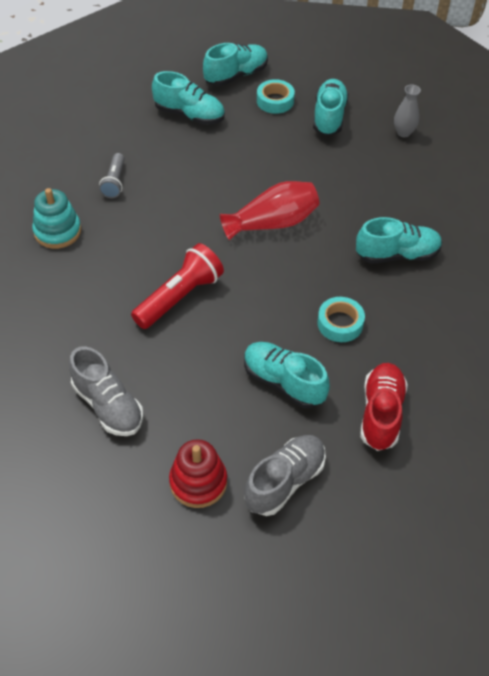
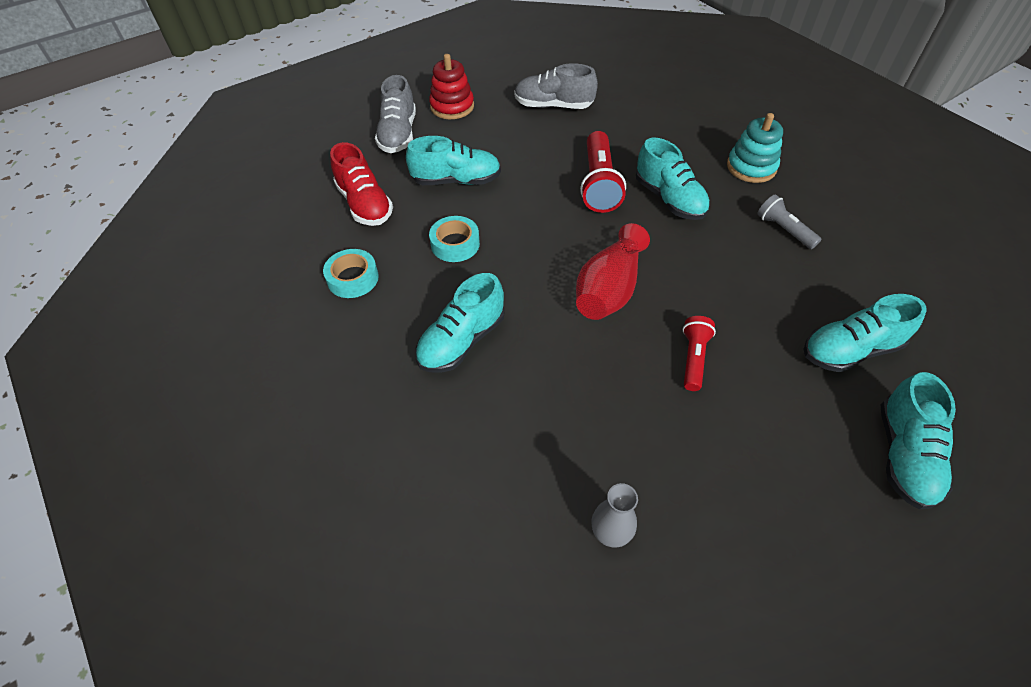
camera: 140 degrees right, 0 degrees up
turquoise tape [257,79,295,114] -> turquoise tape moved to [323,249,379,298]
turquoise shoe [313,79,349,136] -> turquoise shoe moved to [636,138,710,220]
none -> red flashlight [683,316,716,391]

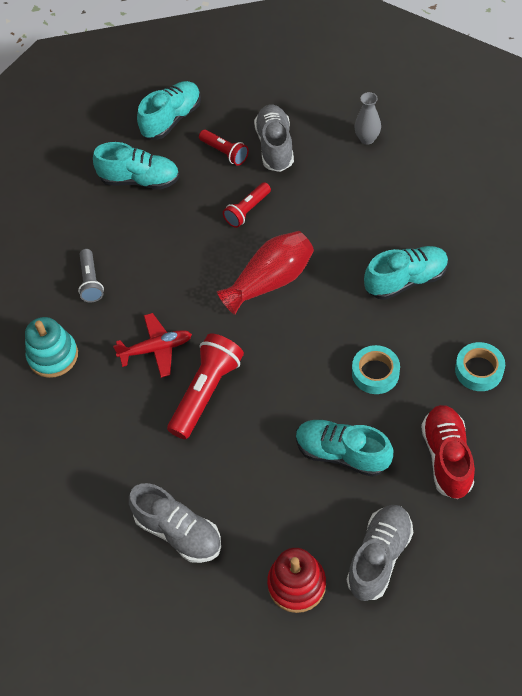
camera: 150 degrees left, 5 degrees up
turquoise shoe [636,138,710,220] -> red plane [113,313,192,378]
none -> red flashlight [199,130,249,166]
none -> grey shoe [254,104,294,172]

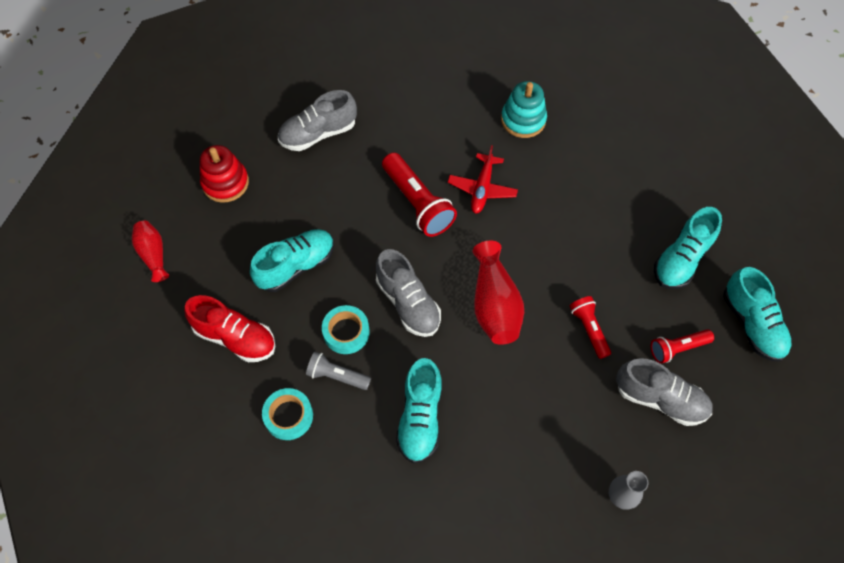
camera: 115 degrees right, 5 degrees up
grey flashlight [78,249,104,302] -> grey flashlight moved to [306,352,371,390]
grey shoe [347,505,413,601] -> grey shoe moved to [376,249,441,337]
none -> red vase [132,221,169,282]

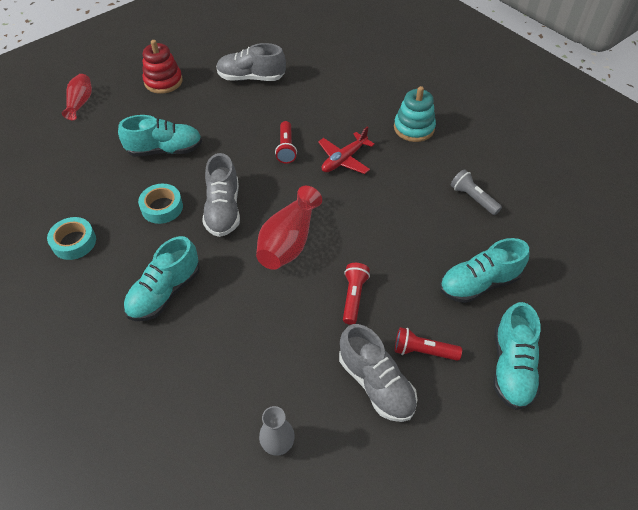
camera: 30 degrees right, 10 degrees down
red shoe [184,295,275,362] -> none
grey flashlight [306,352,371,390] -> grey flashlight moved to [451,169,502,215]
red flashlight [382,153,457,237] -> red flashlight [275,121,297,164], size x0.59

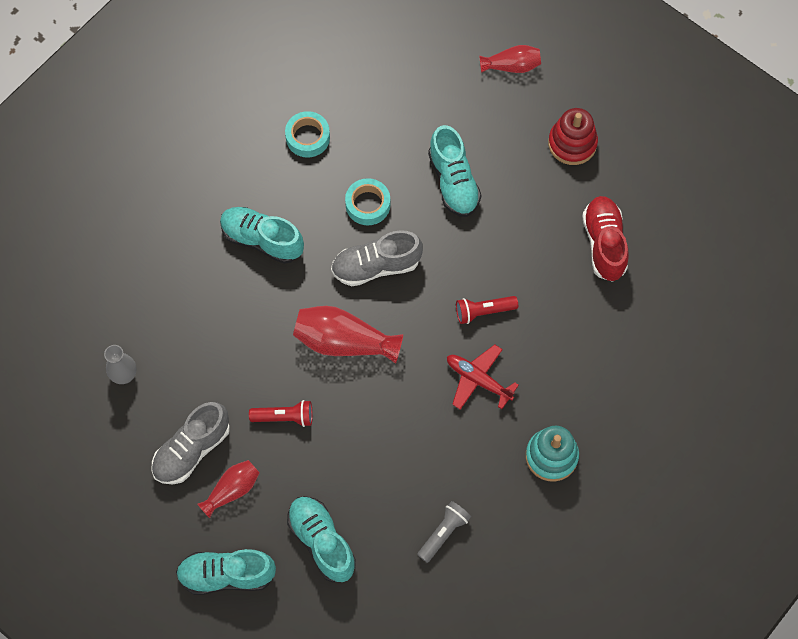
camera: 80 degrees right, 15 degrees up
grey shoe [216,43,286,81] -> red shoe [582,196,629,282]
red flashlight [395,327,462,361] -> red vase [198,460,260,518]

